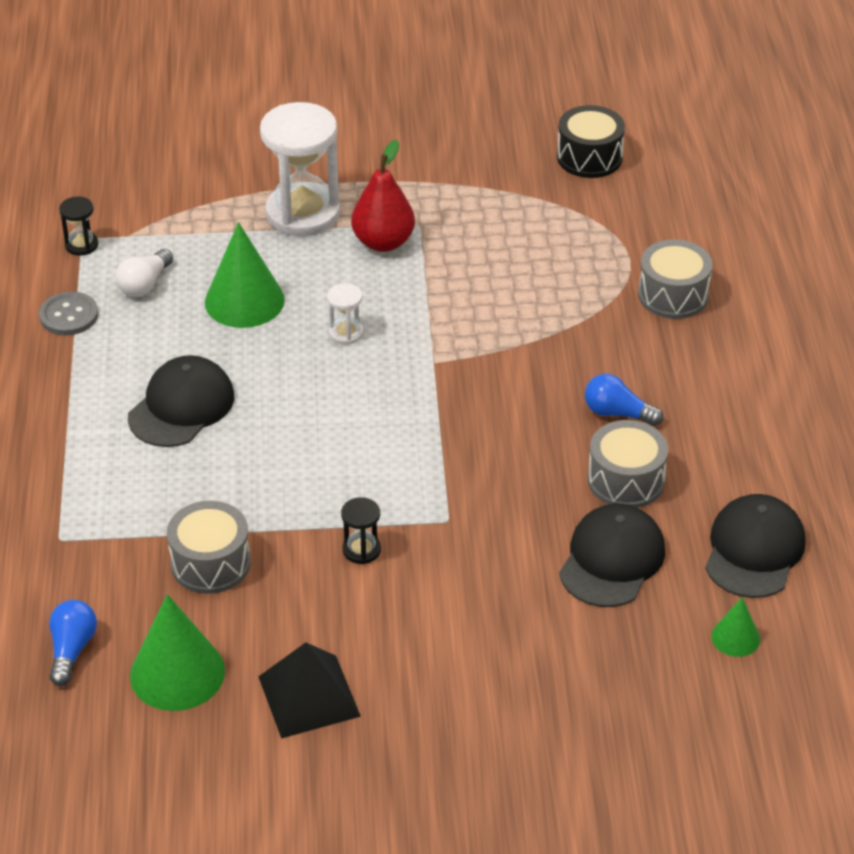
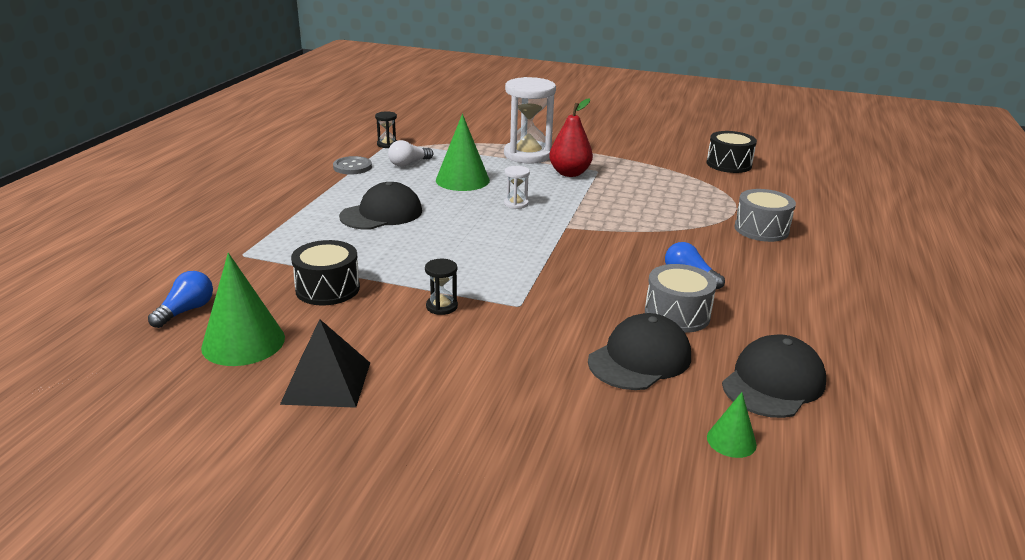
camera: 20 degrees right, 15 degrees down
grey drum [167,501,251,594] -> black drum [291,240,360,305]

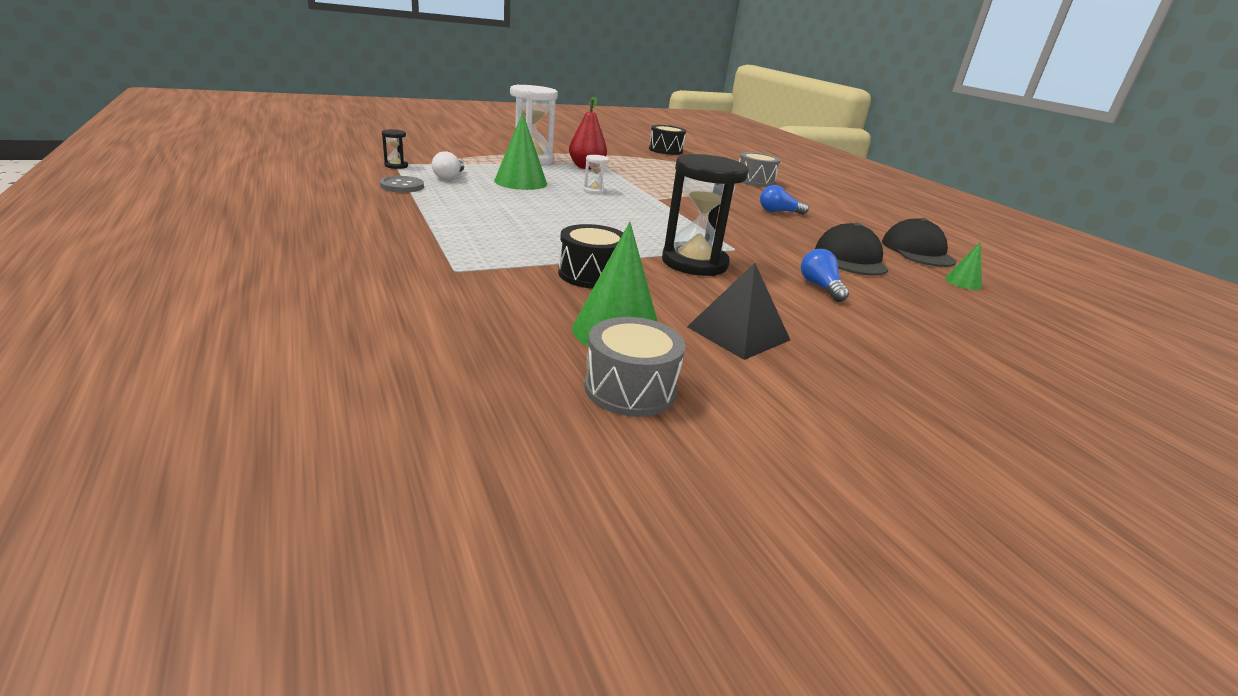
camera: 45 degrees left, 0 degrees up
blue light bulb [148,271,213,328] -> blue light bulb moved to [801,249,849,302]
black cap [339,182,422,230] -> none
black hourglass [425,259,458,315] -> black hourglass [662,154,748,276], size x2.27
grey drum [645,264,717,333] -> grey drum moved to [584,317,685,417]

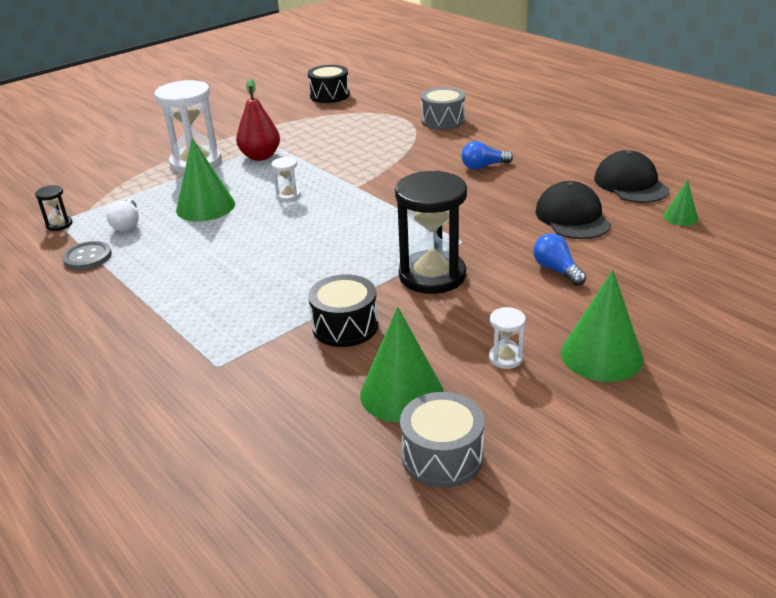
camera: 10 degrees left, 5 degrees up
black pyramid [687,263,790,360] -> white hourglass [489,307,526,369]
none -> green cone [561,270,643,382]

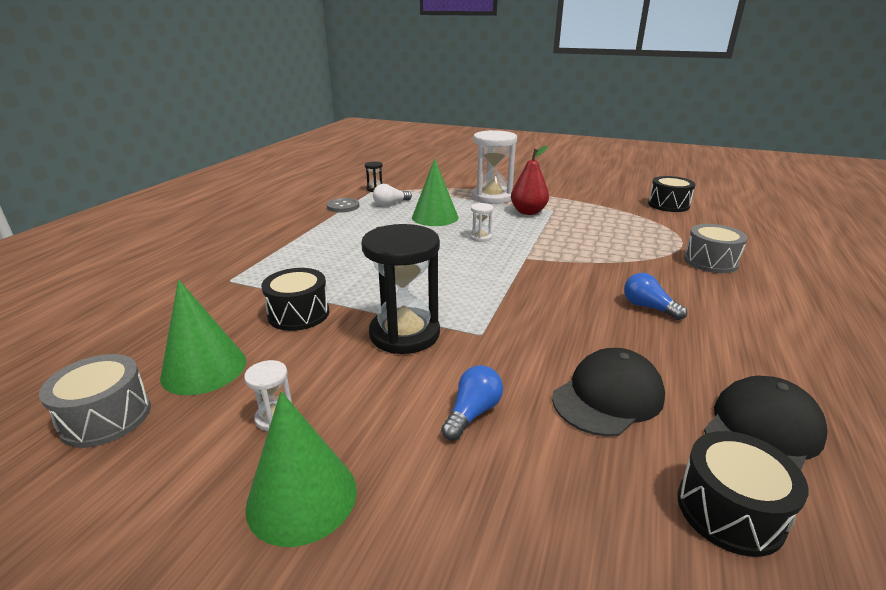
camera: 60 degrees right, 5 degrees down
green cone [664,180,698,226] -> black drum [678,431,809,557]

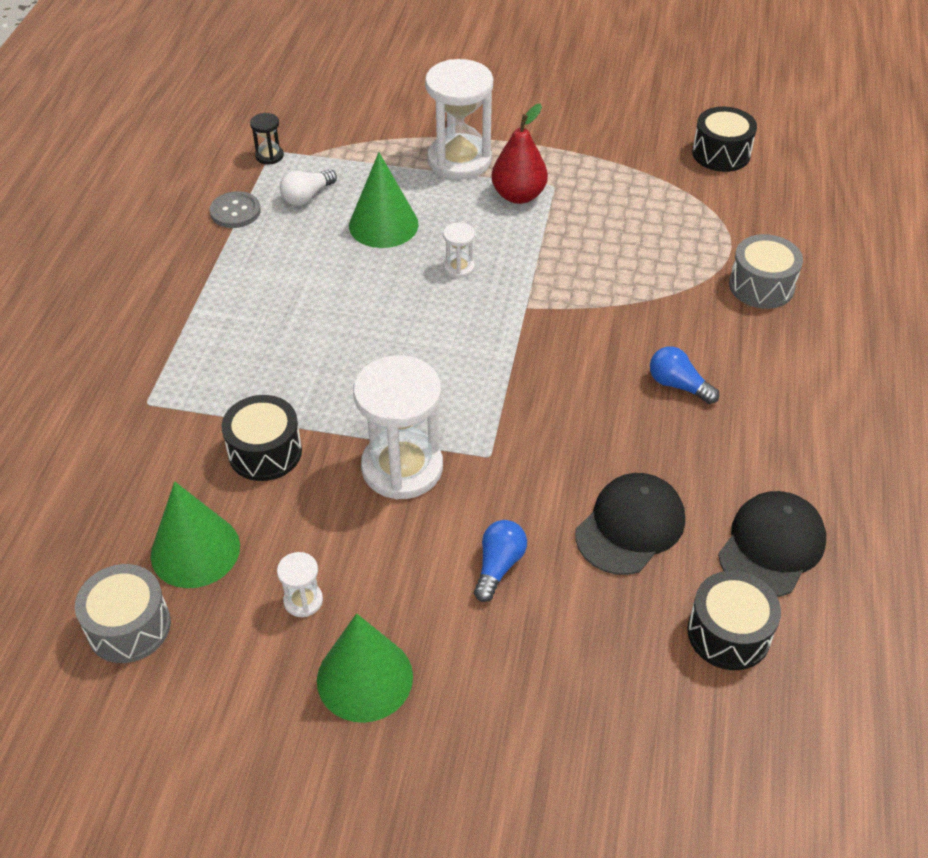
camera: 10 degrees left, 20 degrees up
black hourglass [361,224,440,354] -> white hourglass [353,355,443,499]

